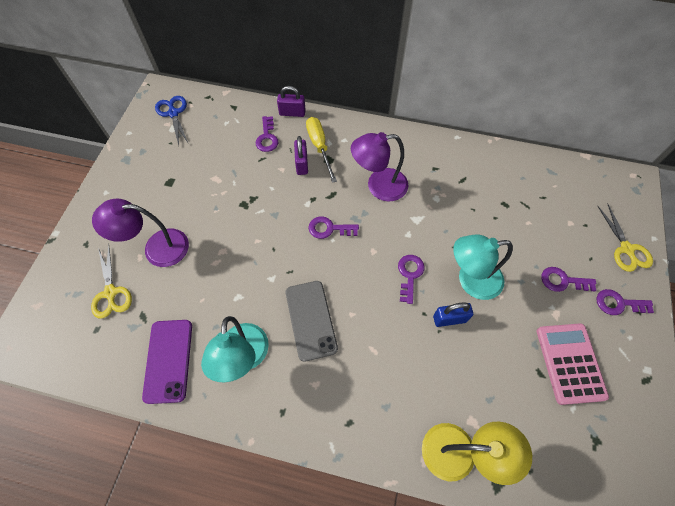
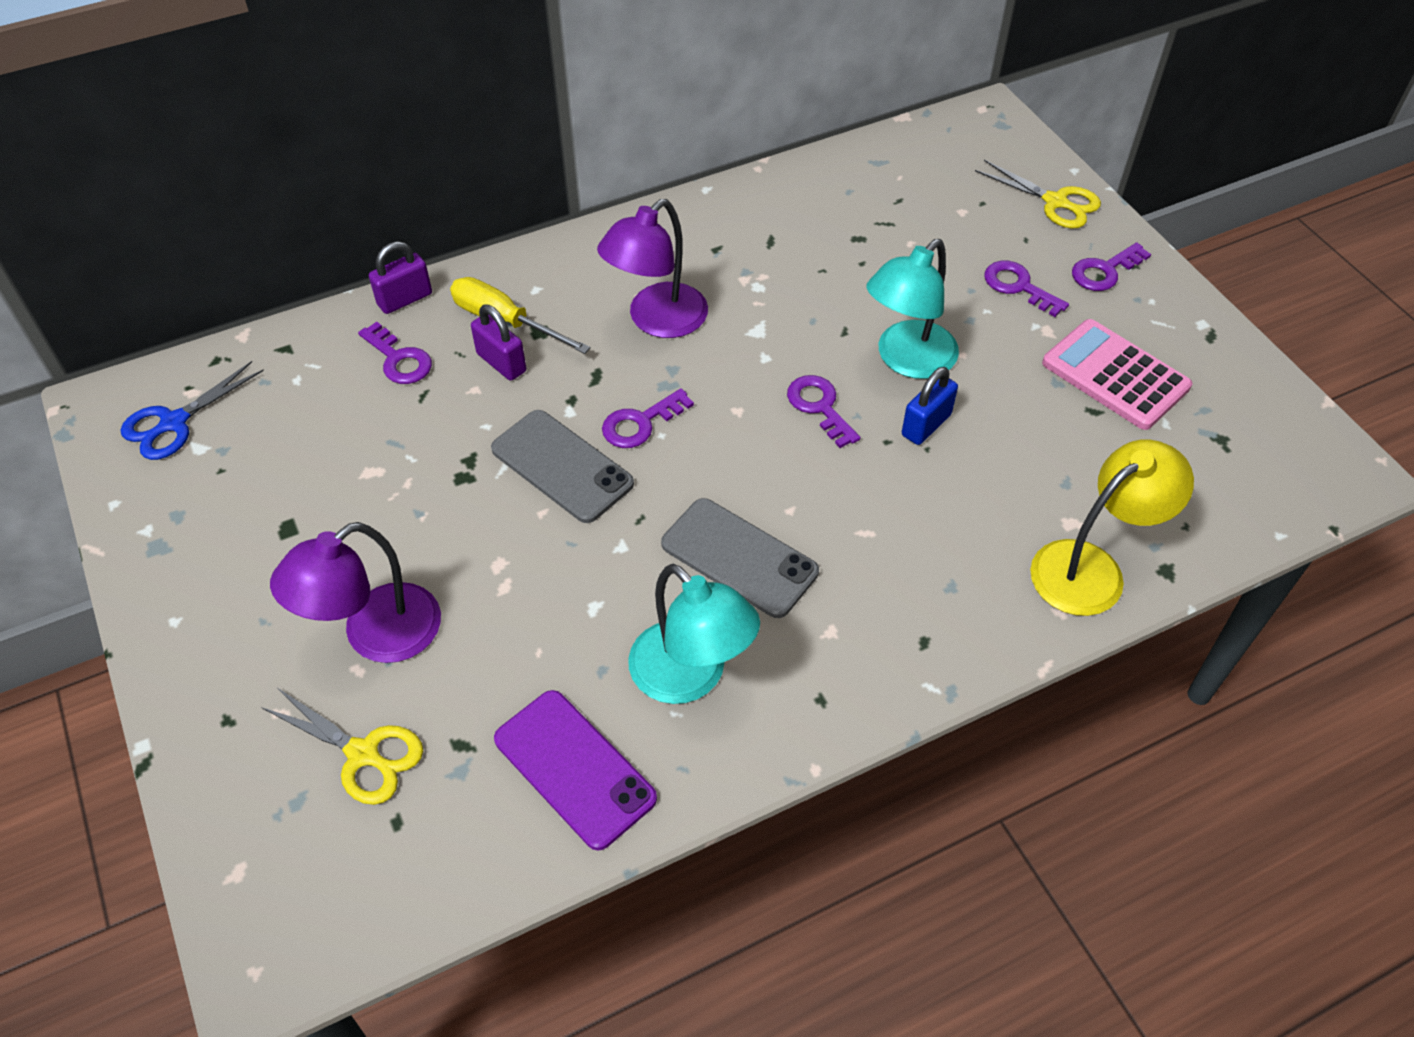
camera: 40 degrees left, 10 degrees down
blue scissors [155,96,188,145] -> blue scissors turned 75 degrees counterclockwise [121,361,264,460]
purple key [541,267,596,292] -> purple key turned 75 degrees clockwise [984,261,1069,317]
none -> grey phone [491,410,634,523]

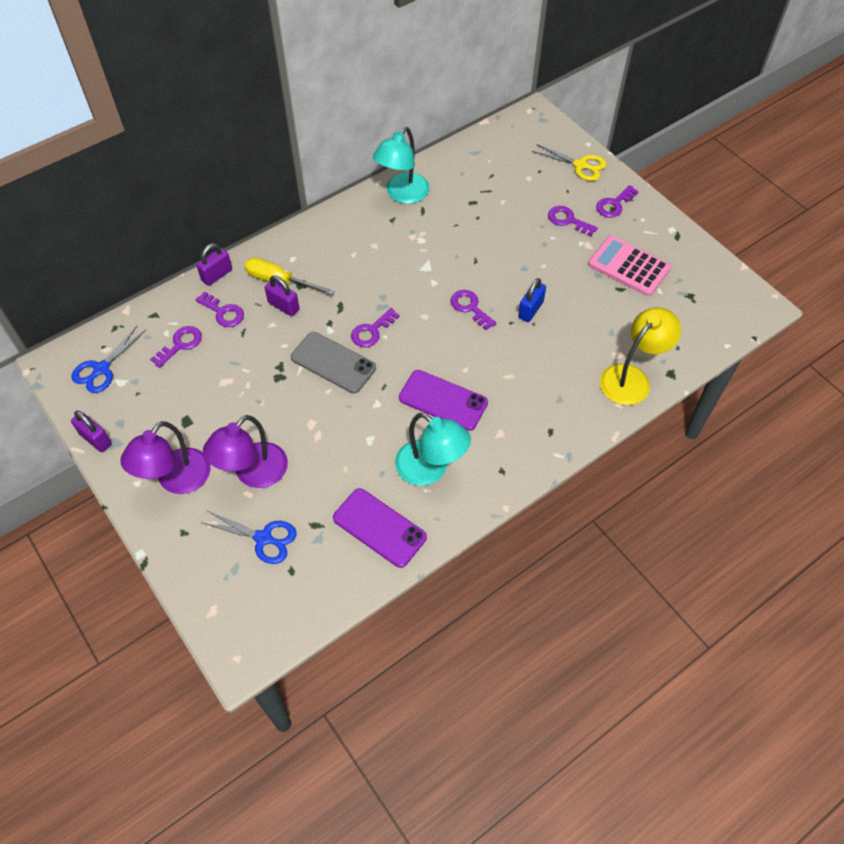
camera: 10 degrees left, 5 degrees up
yellow scissors [261,688,423,805] -> blue scissors [203,511,297,564]
purple lamp [597,199,708,338] -> purple lamp moved to [120,421,210,494]
grey phone [661,498,819,618] -> purple phone [399,370,488,431]
turquoise lamp [867,239,959,379] -> turquoise lamp moved to [373,127,429,204]
none -> purple padlock [71,411,112,452]
none -> purple key [150,326,202,368]

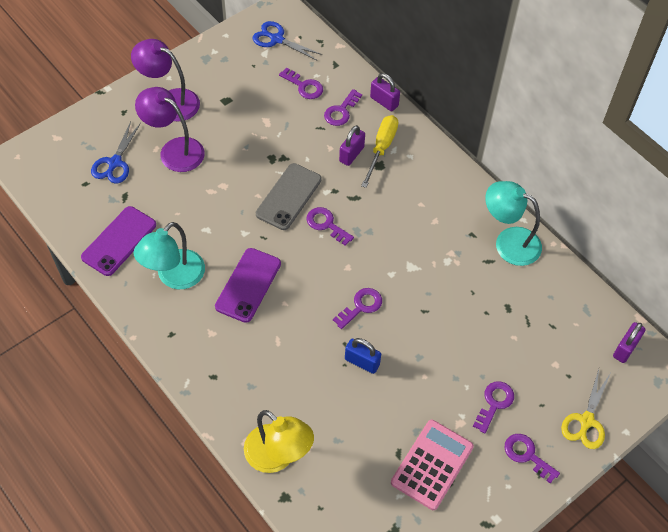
camera: 85 degrees right, 0 degrees up
purple padlock [71,411,112,452] -> purple padlock moved to [613,322,646,363]

